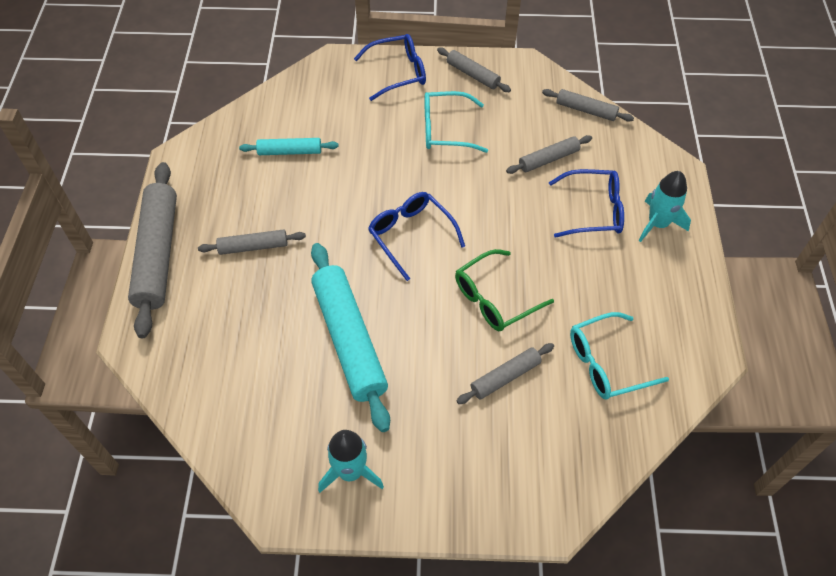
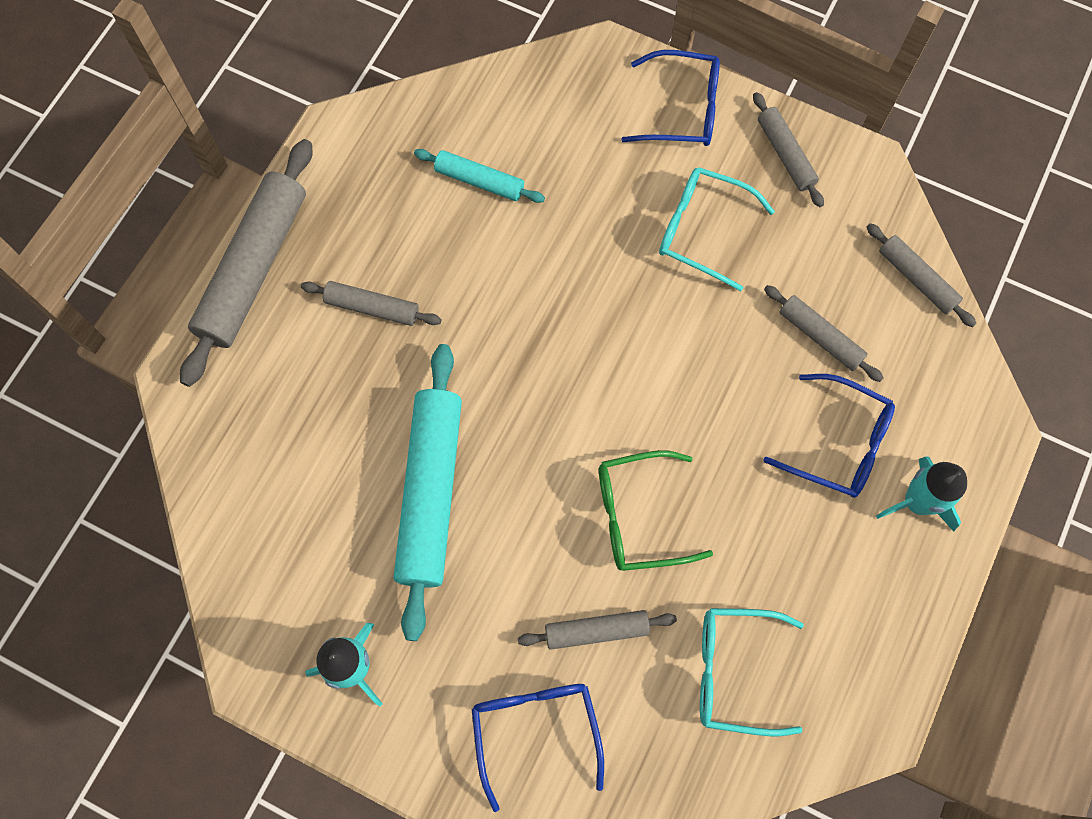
camera: 25 degrees right, 15 degrees up
blue glasses [368,192,465,281] -> blue glasses moved to [472,684,604,812]
grey rolling pin [506,135,592,174] -> grey rolling pin turned 45 degrees clockwise [764,285,883,382]

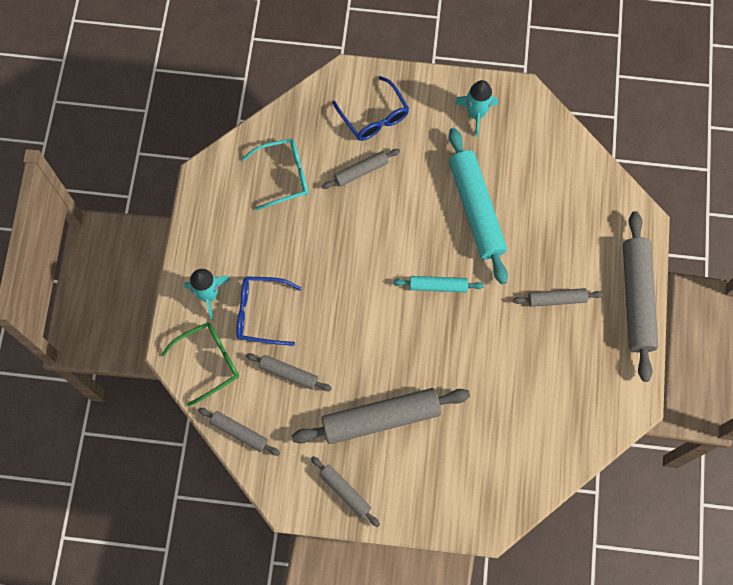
camera: 160 degrees right, 0 degrees up
turquoise rolling pin [414,149,545,203] -> turquoise rolling pin moved to [394,276,484,292]
green glasses [599,450,713,571] -> green glasses moved to [161,322,239,406]
blue glasses [621,50,720,146] -> none
turquoise glasses [659,167,775,291] -> grey rolling pin [292,388,470,444]

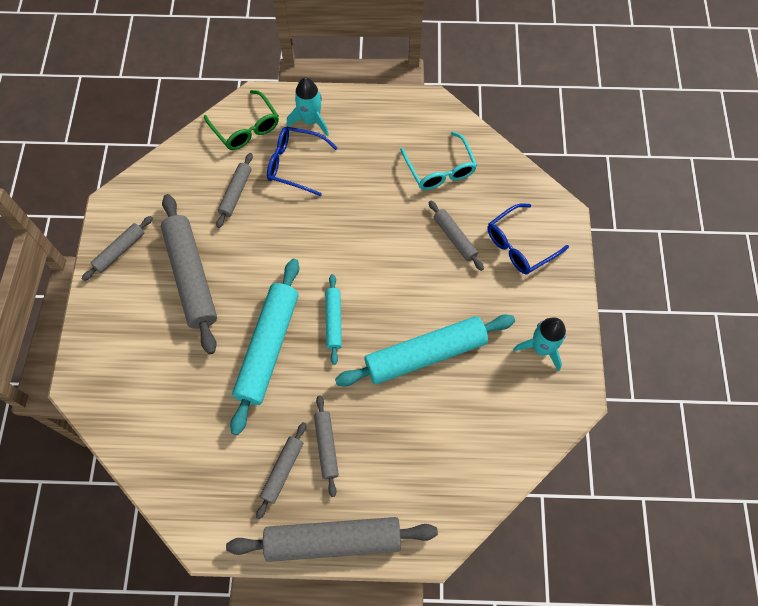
camera: 85 degrees right, 5 degrees down
grey rolling pin [198,408,280,456] -> grey rolling pin moved to [256,422,306,519]
blue glasses [236,276,301,346] -> blue glasses turned 75 degrees counterclockwise [267,127,338,196]
none -> turquoise rolling pin [230,258,299,435]

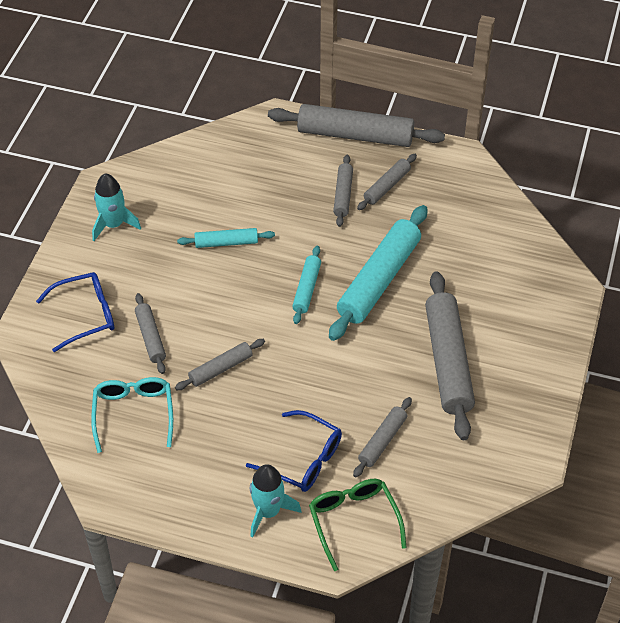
camera: 165 degrees left, 15 degrees down
grey rolling pin [81,216,153,281] -> grey rolling pin moved to [175,339,265,390]
turquoise rolling pin [335,315,515,386] -> turquoise rolling pin [177,228,275,248], size x0.51

